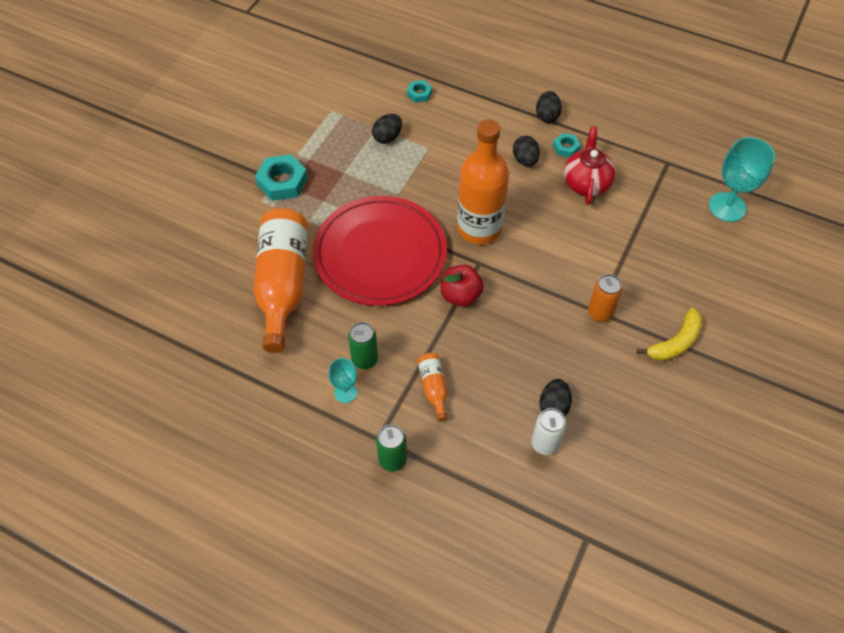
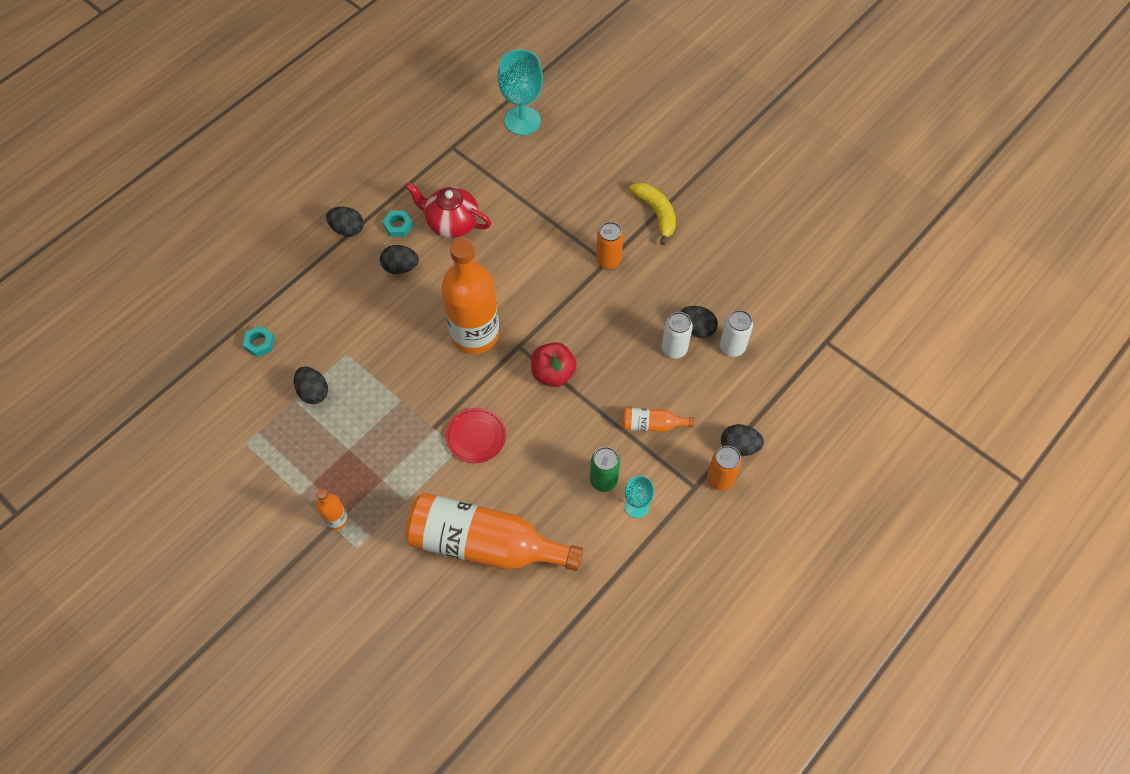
camera: 75 degrees left, 5 degrees up
turquoise nut [255,154,308,201] -> orange bottle [316,489,348,530]
red plate [313,196,447,306] -> red plate [446,408,506,463], size x0.41
green can [376,425,407,471] -> orange can [707,446,742,491]
none -> white can [662,312,693,358]
none -> black egg [721,424,764,456]

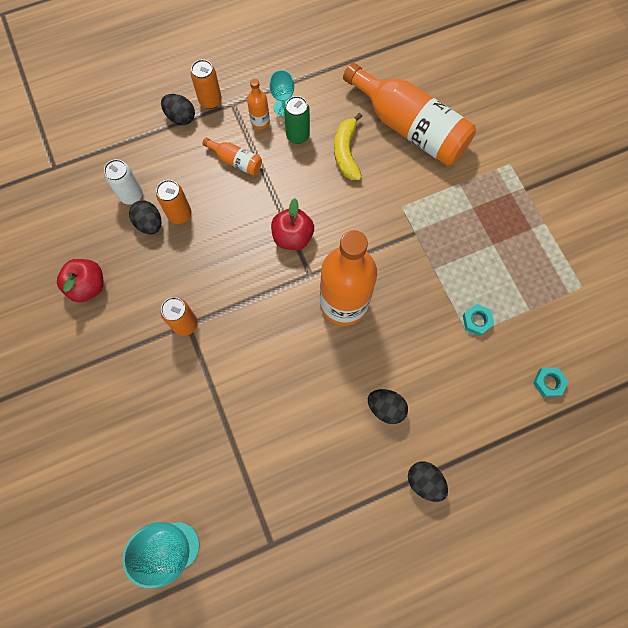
camera: 155 degrees left, 10 degrees up
black egg [294,367,328,404] -> none
orange bottle [316,489,348,530] -> orange bottle moved to [247,78,270,129]
turquoise nut [382,211,413,237] -> turquoise nut moved to [463,304,494,336]
red teapot [406,182,491,238] -> none
red plate [446,408,506,463] -> none
yellow banana [630,182,676,245] -> yellow banana moved to [334,113,362,180]
white can [662,312,693,358] -> orange can [156,180,191,224]
none -> red apple [57,259,104,303]

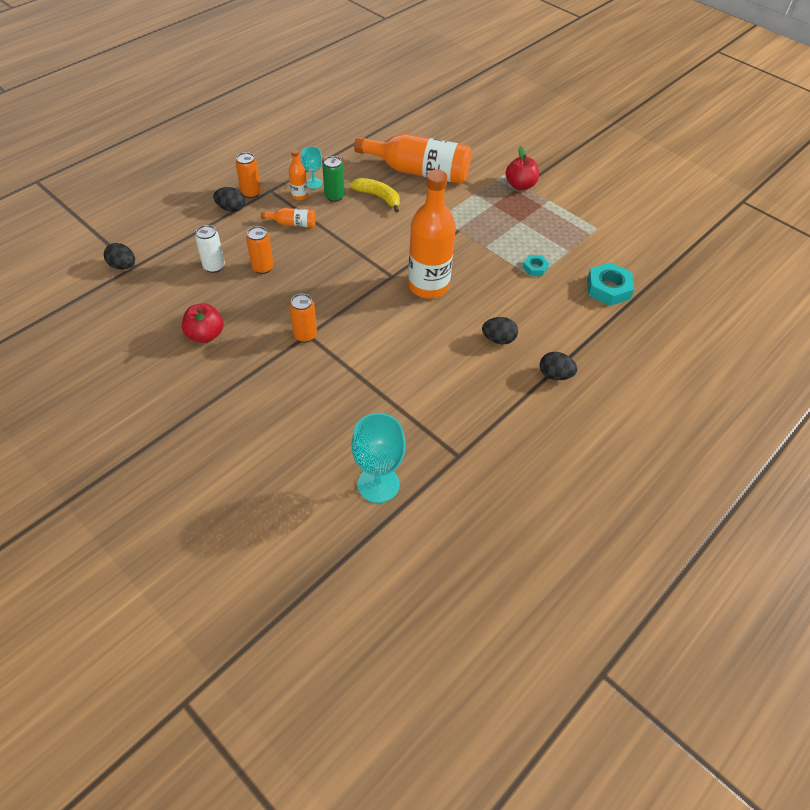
camera: 25 degrees left, 20 degrees down
black egg [129,200,161,234] -> black egg moved to [104,243,135,270]
red apple [271,198,314,250] -> red apple moved to [506,146,539,190]
yellow banana [334,113,362,180] -> yellow banana turned 150 degrees clockwise [350,178,400,212]
turquoise nut [533,367,568,397] -> turquoise nut [587,262,634,306], size x1.84

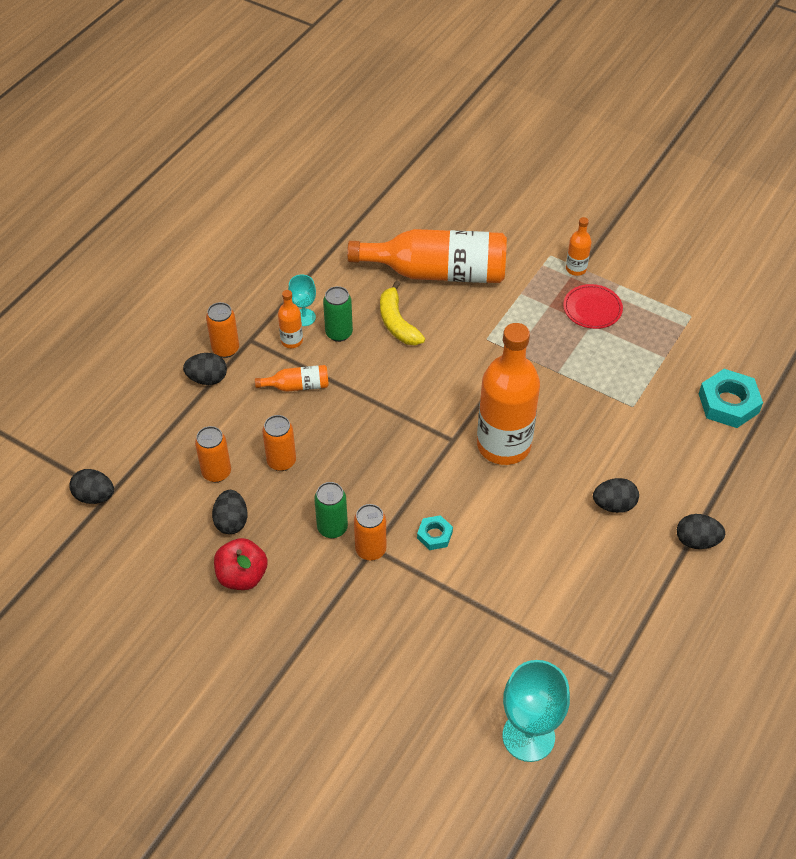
camera: 10 degrees left, 0 degrees up
white can [195,225,225,273] -> orange can [195,426,231,483]
yellow banana [350,178,400,212] -> yellow banana turned 135 degrees counterclockwise [380,280,425,345]
red apple [506,146,539,190] -> orange bottle [566,217,592,276]
turquoise nut [523,255,549,276] -> turquoise nut moved to [417,515,453,550]
none -> black egg [212,490,247,534]
none -> green can [314,482,348,538]
none -> red plate [563,284,623,329]

